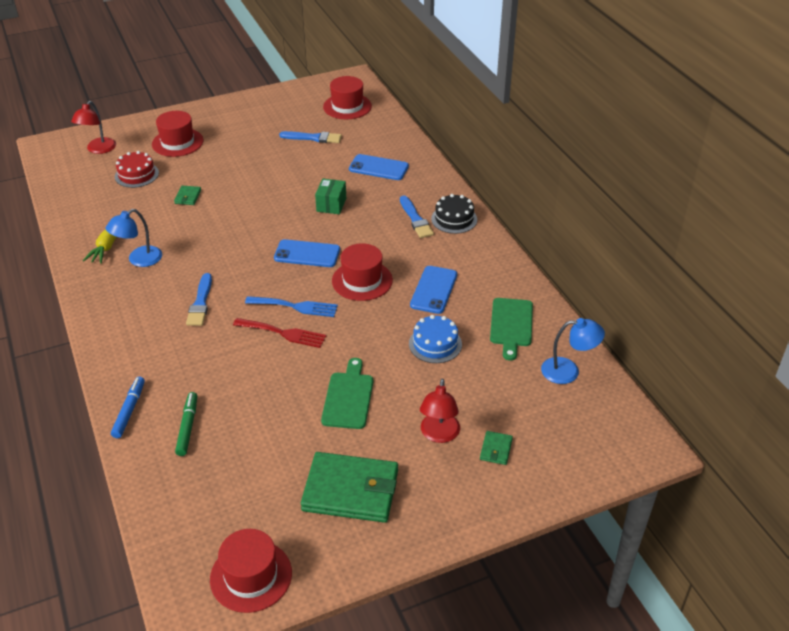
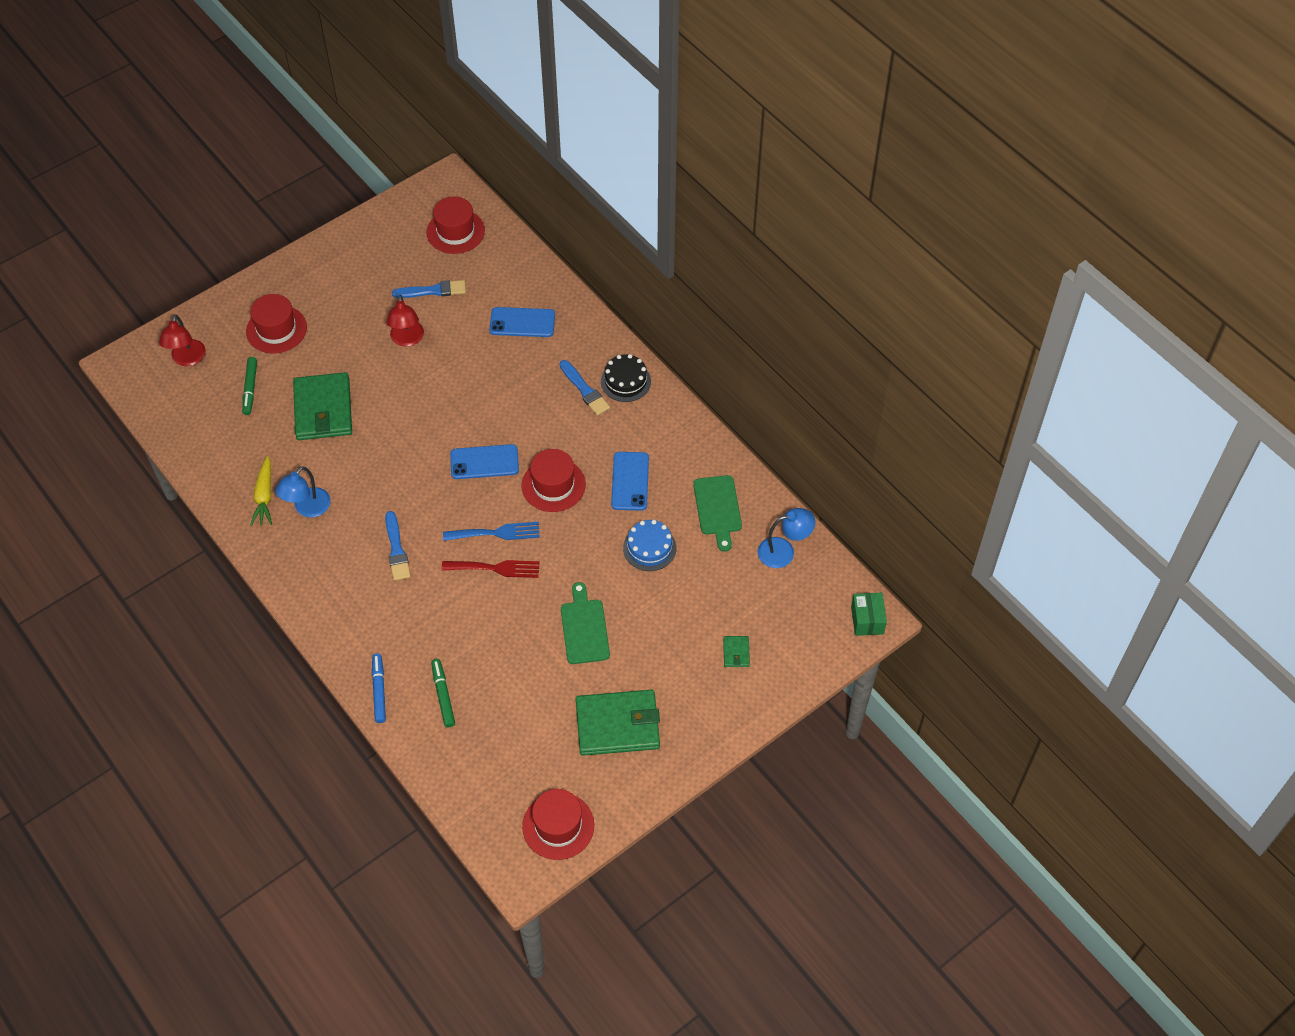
camera: 15 degrees left, 15 degrees up
red cake [115,151,159,188] -> green marker [242,357,257,415]
green wallet [174,186,201,205] -> green wallet [293,372,352,440], size x2.37
green box [315,179,346,214] -> green box moved to [851,593,887,636]
red lamp [420,379,460,443] -> red lamp moved to [386,295,424,347]

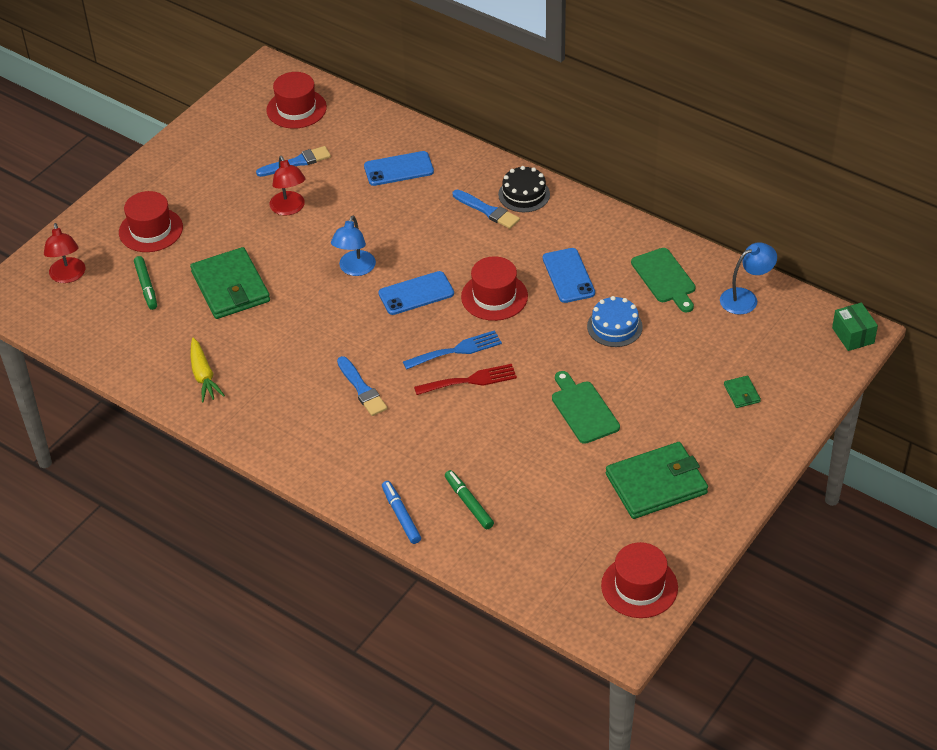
camera: 15 degrees left, 10 degrees down
blue lamp [275,466,331,518] -> blue lamp moved to [331,215,376,276]

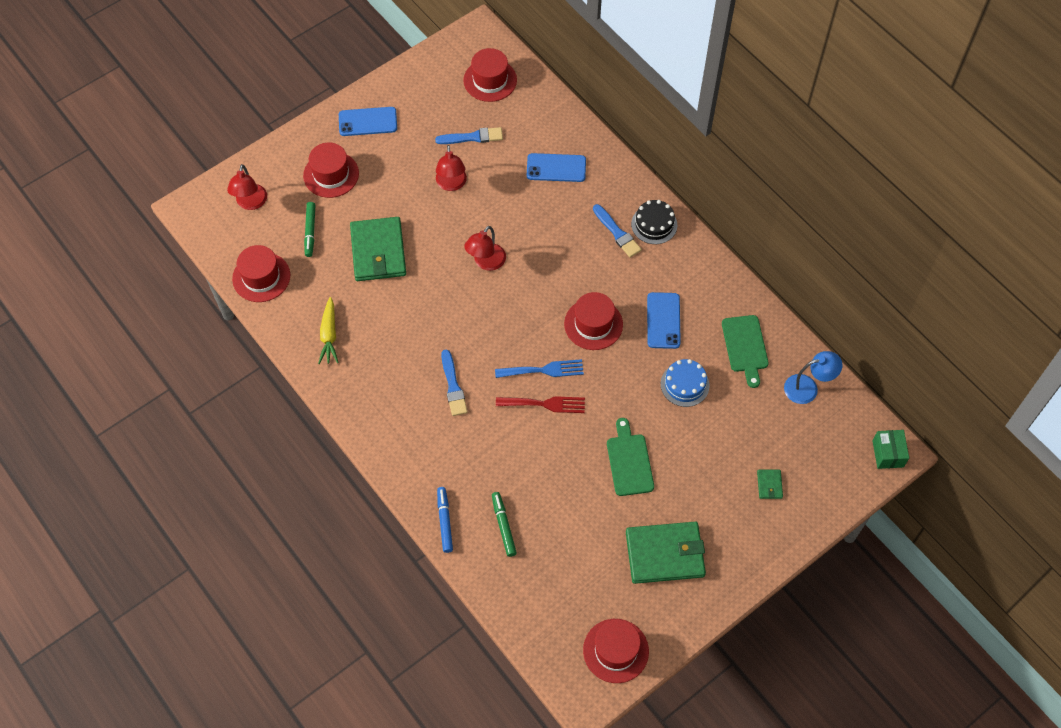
camera: 15 degrees right, 15 degrees up
blue lamp [331,215,376,276] -> red lamp [464,226,506,271]
blue phone [378,271,454,315] -> blue phone moved to [339,107,397,136]
none -> red hat [232,245,290,302]

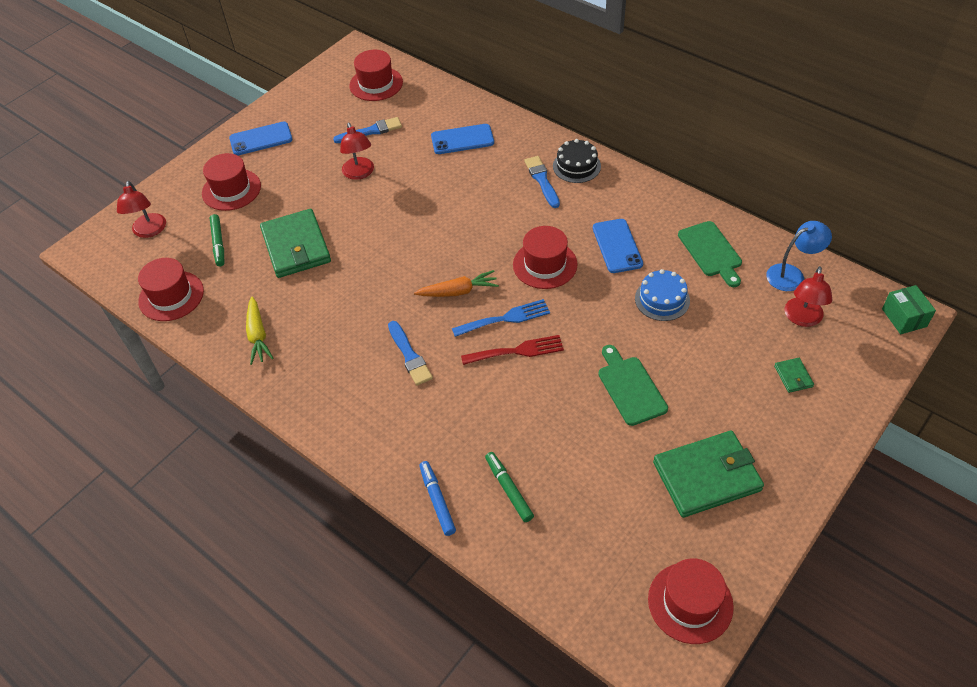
camera: 10 degrees left, 10 degrees down
red lamp [464,226,506,271] -> red lamp moved to [785,266,832,327]
blue brush [593,204,642,257] -> blue brush turned 150 degrees counterclockwise [524,156,560,208]
none -> orange carrot [414,270,499,297]

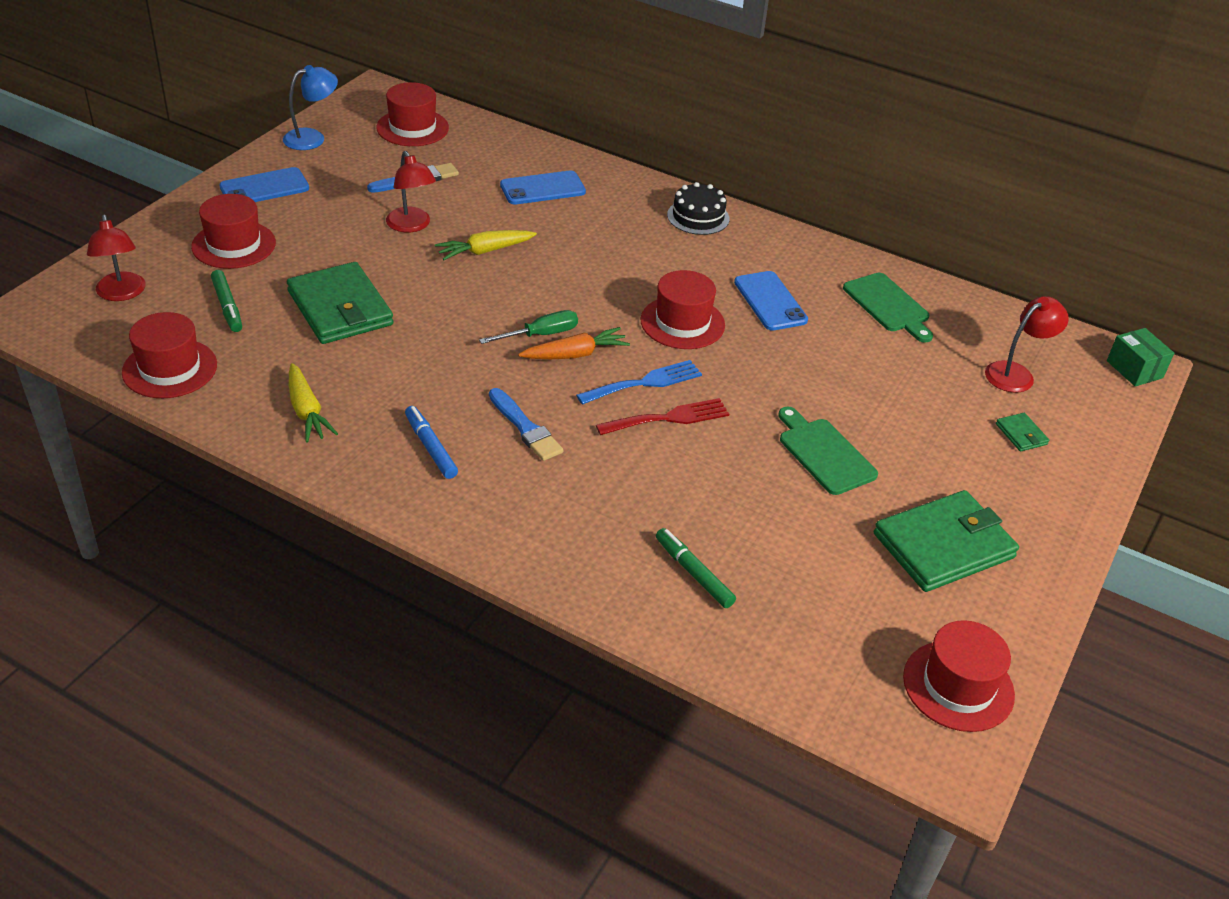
camera: 15 degrees left, 10 degrees down
blue marker [419,461,456,536] -> blue marker moved to [405,406,458,479]
blue brush [524,156,560,208] -> none
blue cake [635,269,690,321] -> none
blue lamp [766,221,832,291] -> blue lamp moved to [283,65,338,150]
red lamp [785,266,832,327] -> red lamp turned 135 degrees counterclockwise [985,296,1069,393]
none -> yellow carrot [435,230,537,260]
none -> green screwdriver [479,310,578,344]

